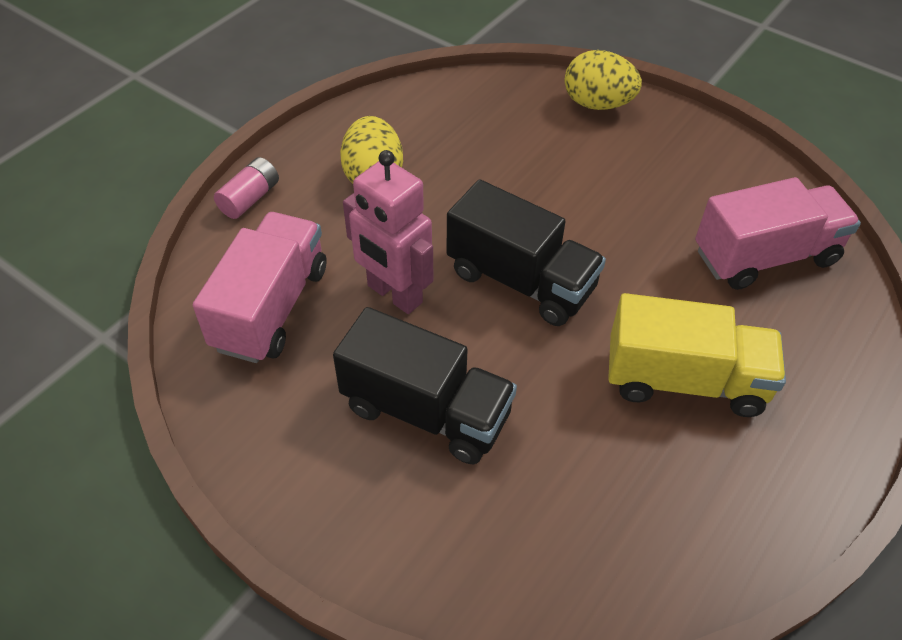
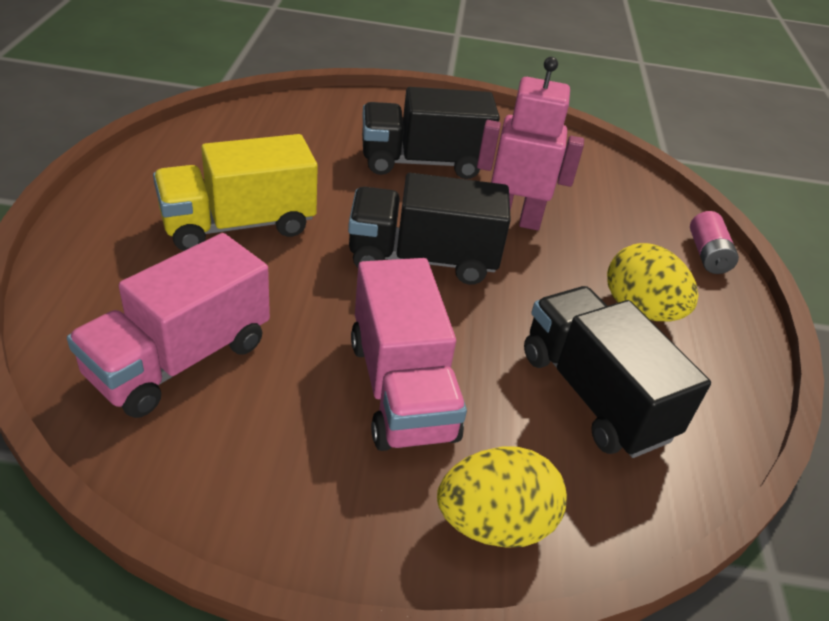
camera: 145 degrees right, 10 degrees down
pink truck [193,212,326,363] -> pink truck moved to [351,258,467,451]
none -> black truck [524,286,711,458]

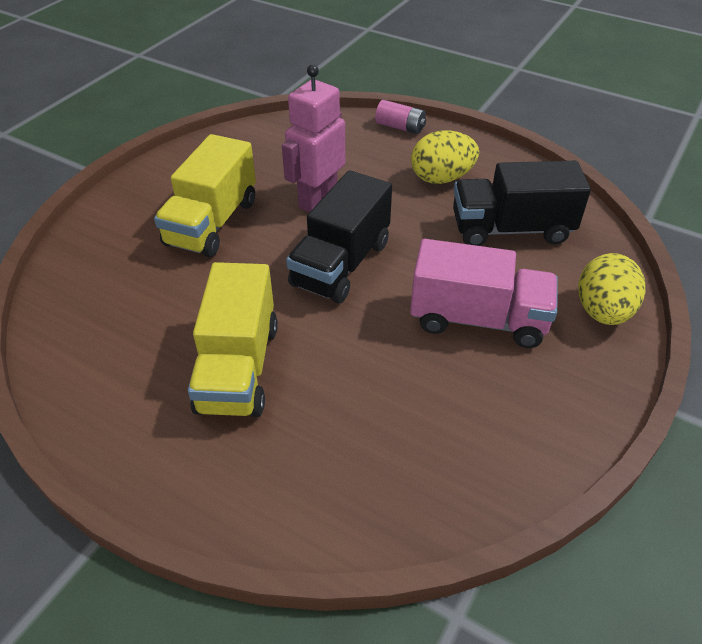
camera: 60 degrees left, 5 degrees up
pink truck [67,233,270,418] -> none
black truck [362,87,500,179] -> yellow truck [154,134,256,257]

